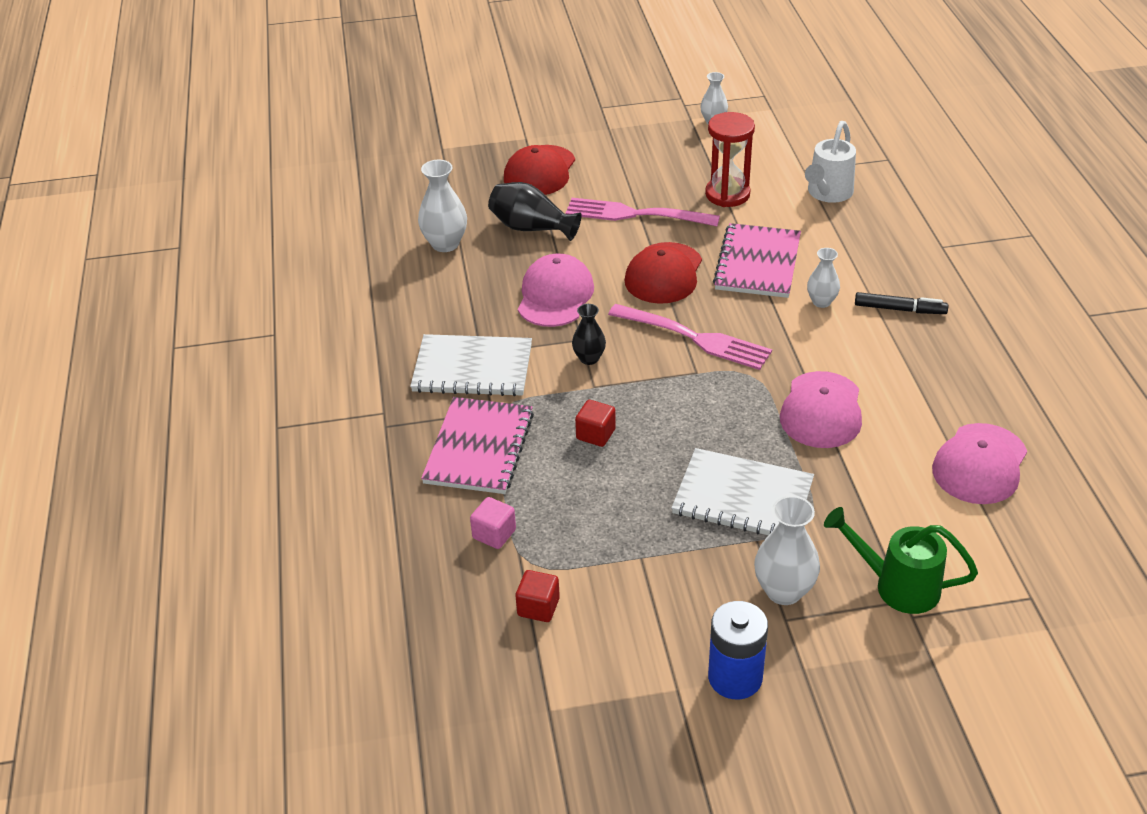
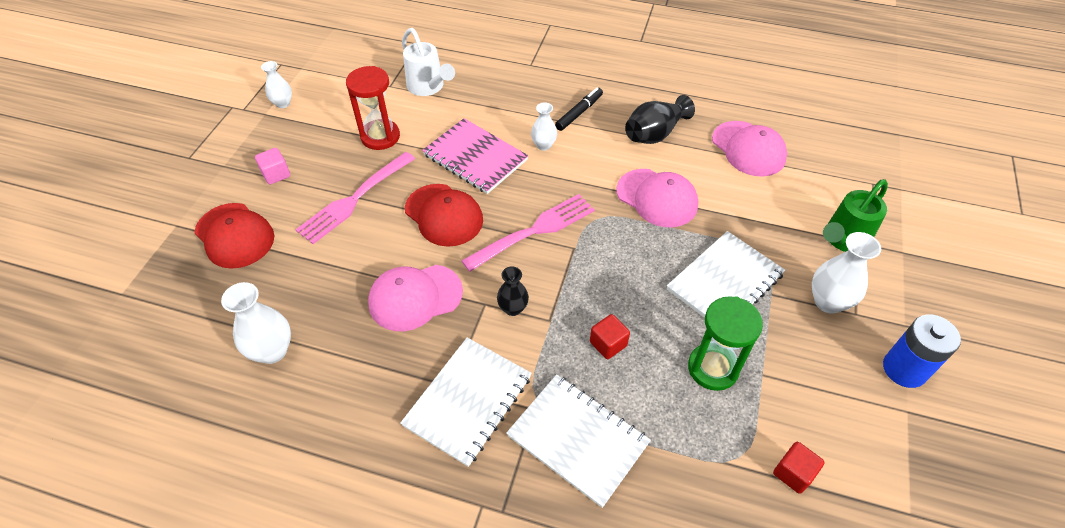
camera: 65 degrees left, 10 degrees up
pink notebook [421,397,534,494] -> white notebook [506,374,651,508]
pink cube [470,497,516,549] -> pink cube moved to [255,148,290,185]
black vase [488,182,582,241] -> black vase moved to [625,95,695,144]
pink cap [518,254,594,327] -> pink cap turned 60 degrees counterclockwise [368,265,463,331]
none -> green hourglass [688,296,763,391]

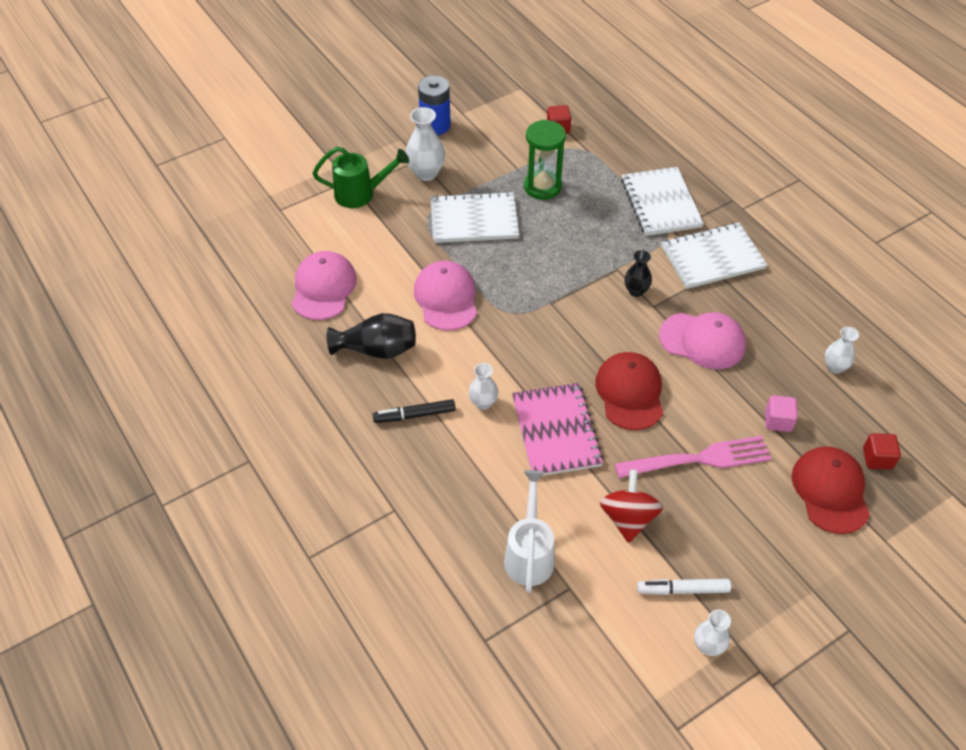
camera: 140 degrees left, 0 degrees up
white vase [221,282,291,364] -> white vase [825,327,859,374], size x0.63
pink cube [255,148,290,185] -> pink cube moved to [765,395,798,432]
red hourglass [346,66,400,150] -> red spinning top [600,470,663,543]
pink fork [461,194,595,272] -> none
red cube [590,314,630,359] -> red cube moved to [863,433,901,469]
none -> white marker [637,579,731,595]

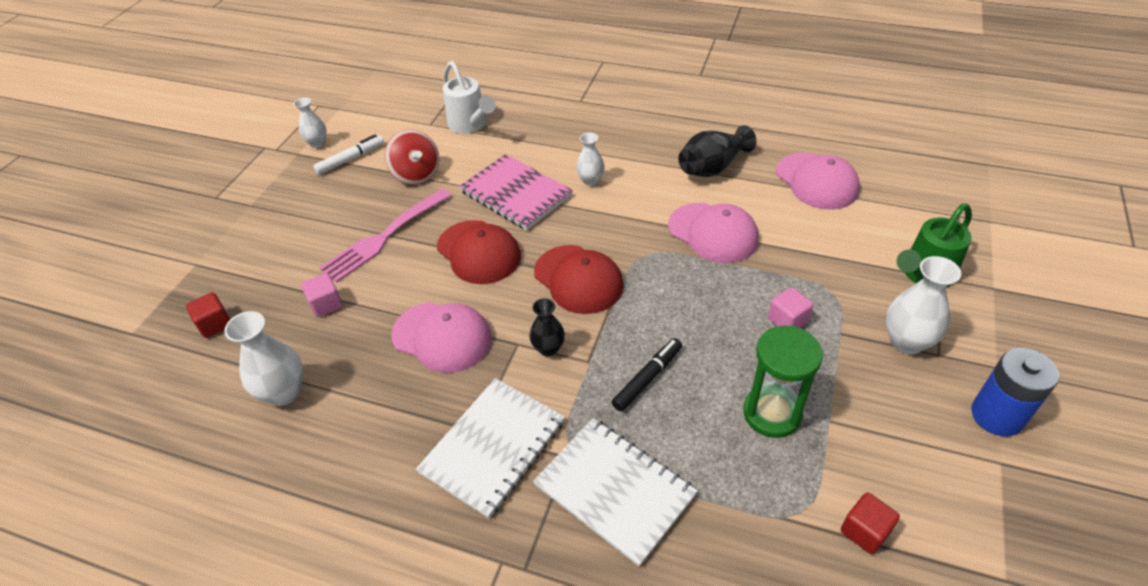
camera: 145 degrees right, 5 degrees down
black marker [373,399,456,423] -> black marker moved to [612,338,682,411]
white notebook [430,191,519,243] -> pink cube [768,287,813,328]
pink cap [659,312,746,369] -> pink cap turned 135 degrees counterclockwise [391,302,492,373]
red cap [792,447,870,534] -> red cap moved to [534,245,624,314]
white vase [825,327,859,374] -> white vase [224,311,303,406], size x1.59

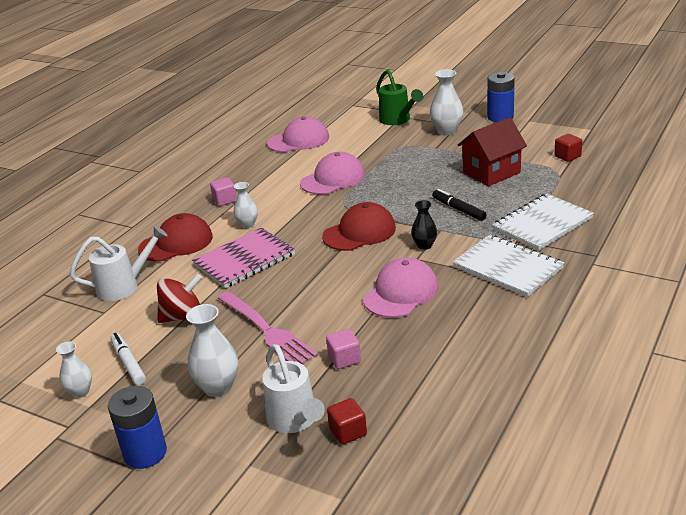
camera: 80 degrees left, 15 degrees down
white vase [224,311,303,406] -> white vase moved to [186,304,238,397]
red cap [437,220,521,284] -> red cap moved to [138,213,213,262]
black vase [678,125,756,177] -> none
green hourglass [743,326,823,438] -> red house [458,117,527,186]
pink cube [768,287,813,328] -> pink cube moved to [210,177,237,206]
none -> blue battery [108,386,167,469]
none -> white watering can [262,344,325,433]

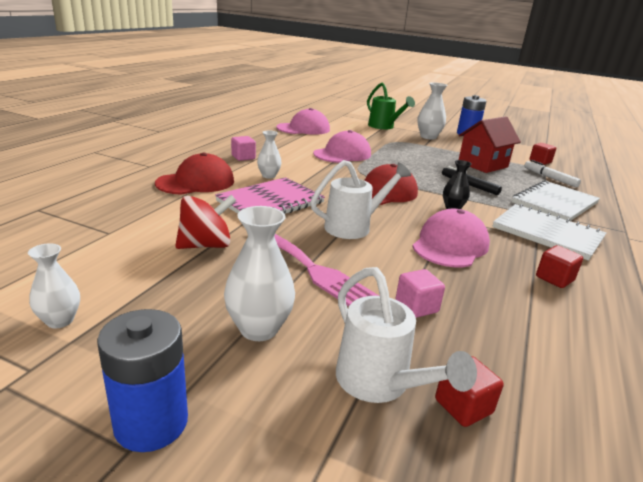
camera: 10 degrees left, 5 degrees down
white watering can [70,225,168,301] -> white watering can moved to [310,160,411,239]
white marker [110,333,146,385] -> white marker moved to [524,160,581,187]
none -> red cube [536,245,583,288]

